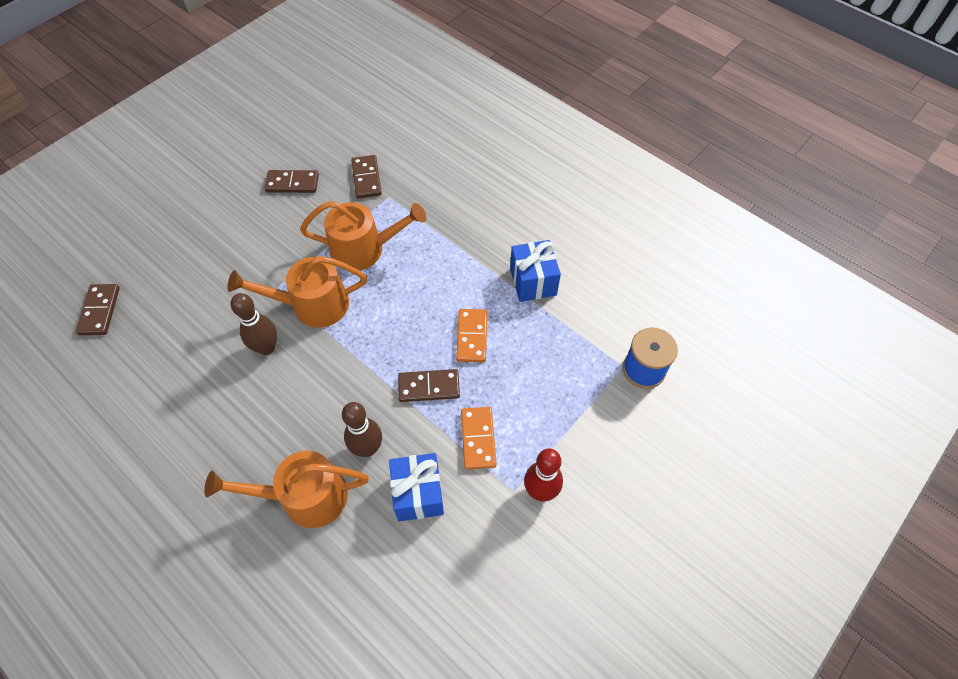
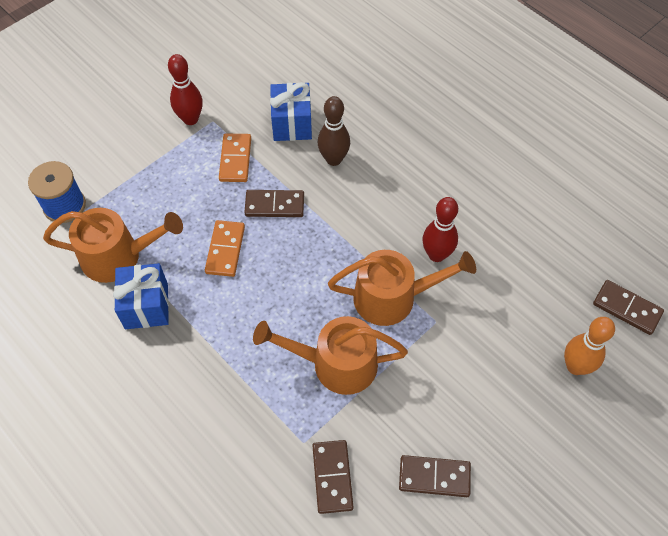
camera: 175 degrees left, 0 degrees up
brown domino [76,284,120,335] -> brown domino turned 60 degrees counterclockwise [593,280,664,335]
orange watering can [204,451,369,528] -> orange watering can moved to [43,208,183,283]
brown bowling pin [231,293,277,355] -> red bowling pin [422,197,458,262]
none -> orange bowling pin [564,317,615,375]

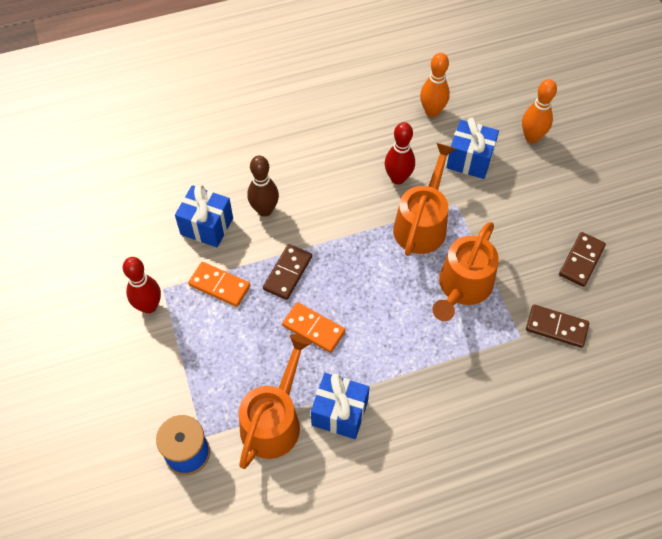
camera: 65 degrees left, 0 degrees up
brown domino [593,280,664,335] -> none
none -> orange bowling pin [420,53,450,117]
none -> blue gift [446,118,499,179]

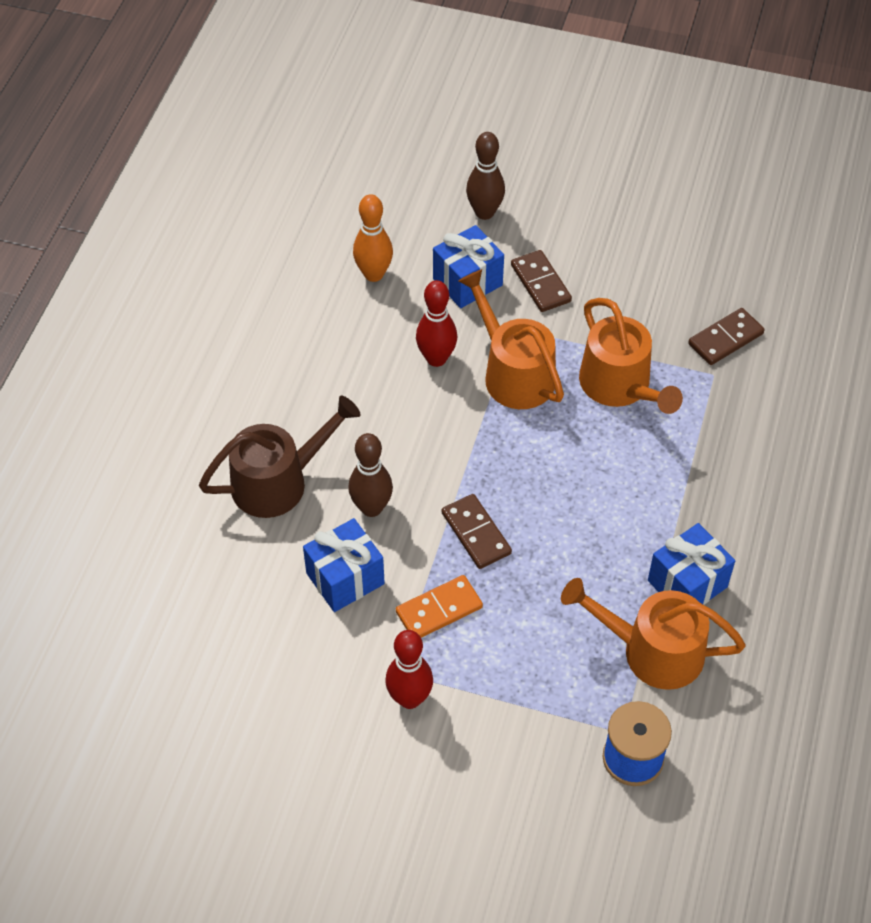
camera: 55 degrees left, 5 degrees down
orange watering can [239,334,312,469] -> orange watering can turned 45 degrees counterclockwise [561,578,746,690]
orange domino [282,302,345,353] -> none
orange bowling pin [522,79,557,143] -> brown bowling pin [466,132,505,220]
brown domino [559,232,606,287] -> brown domino moved to [511,250,572,312]
none -> brown watering can [199,395,361,518]

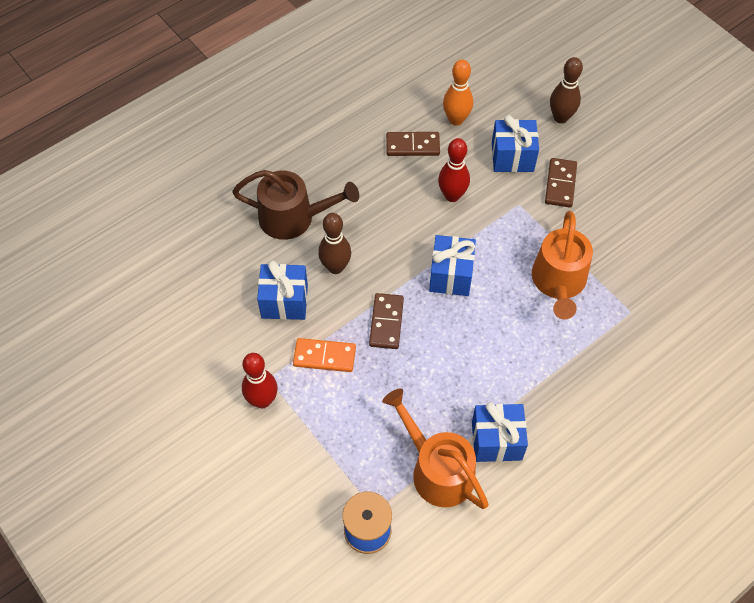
camera: 35 degrees right, 5 degrees up
orange watering can [458,269,564,409] -> none
brown domino [688,308,764,365] -> brown domino moved to [386,132,440,156]
none -> blue gift [429,235,476,296]

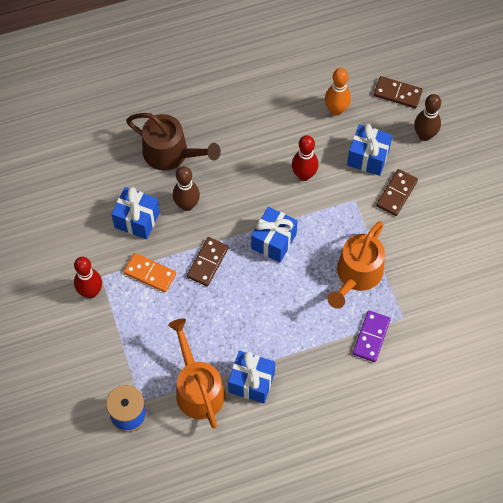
camera: 20 degrees right, 5 degrees up
brown domino [386,132,440,156] -> brown domino moved to [374,76,423,108]
none -> purple domino [353,310,391,362]

